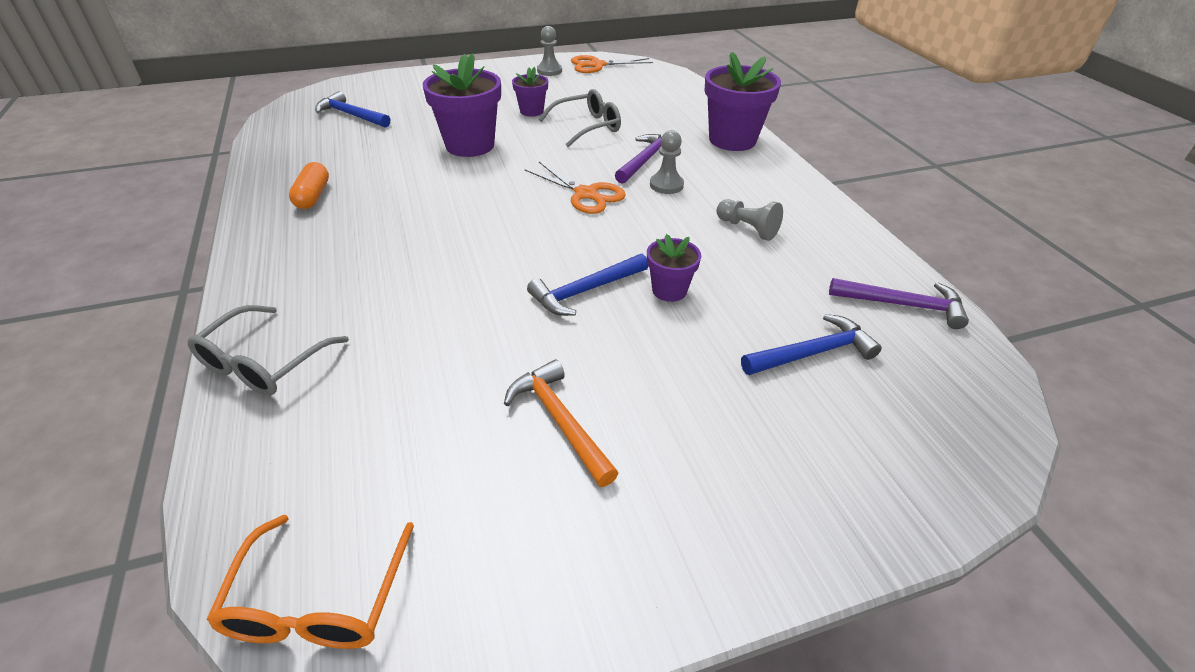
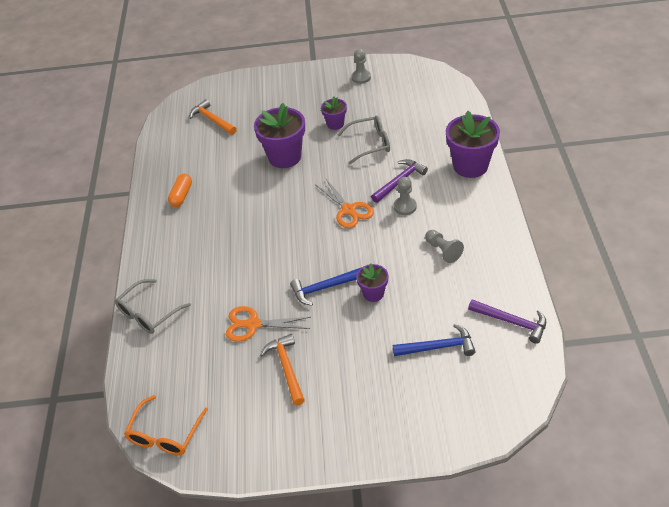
camera: 20 degrees right, 5 degrees up
blue hammer [315,91,390,128] -> orange hammer [189,99,237,135]
orange scissors [571,55,653,73] -> orange scissors moved to [226,306,311,342]

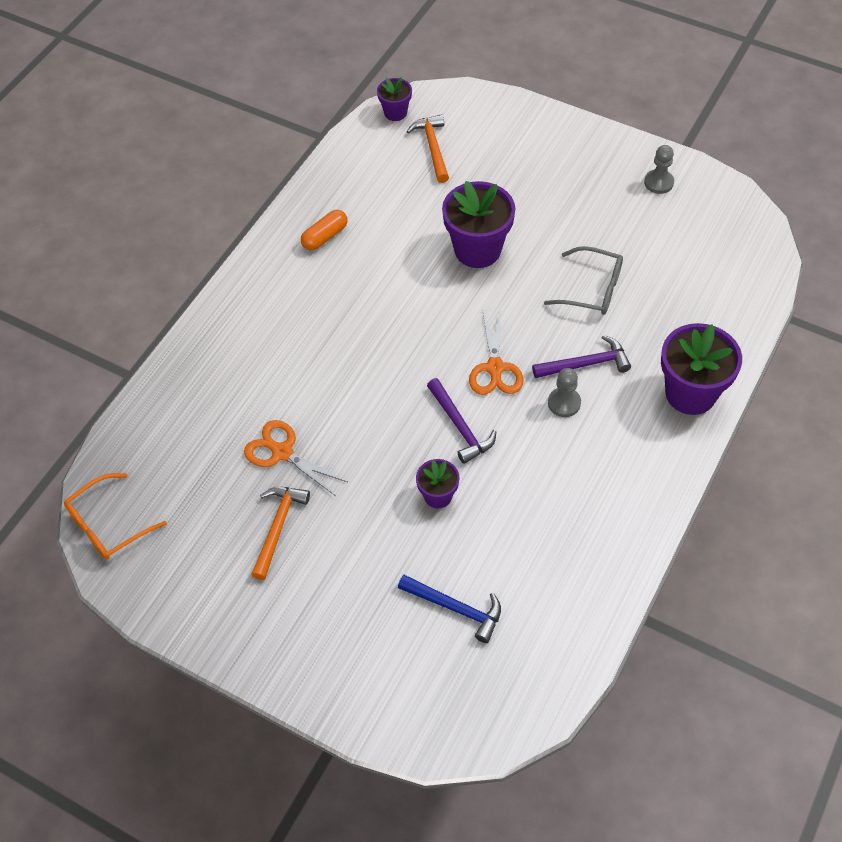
camera: 30 degrees right, 10 degrees up
grey glasses [115,279,191,334] -> none
blue hammer [290,267,362,305] -> none
purple flower pot [321,96,347,130] -> purple flower pot moved to [377,77,412,121]
grey pawn [425,230,464,263] -> none
purple hammer [468,299,546,344] -> purple hammer moved to [427,378,496,464]

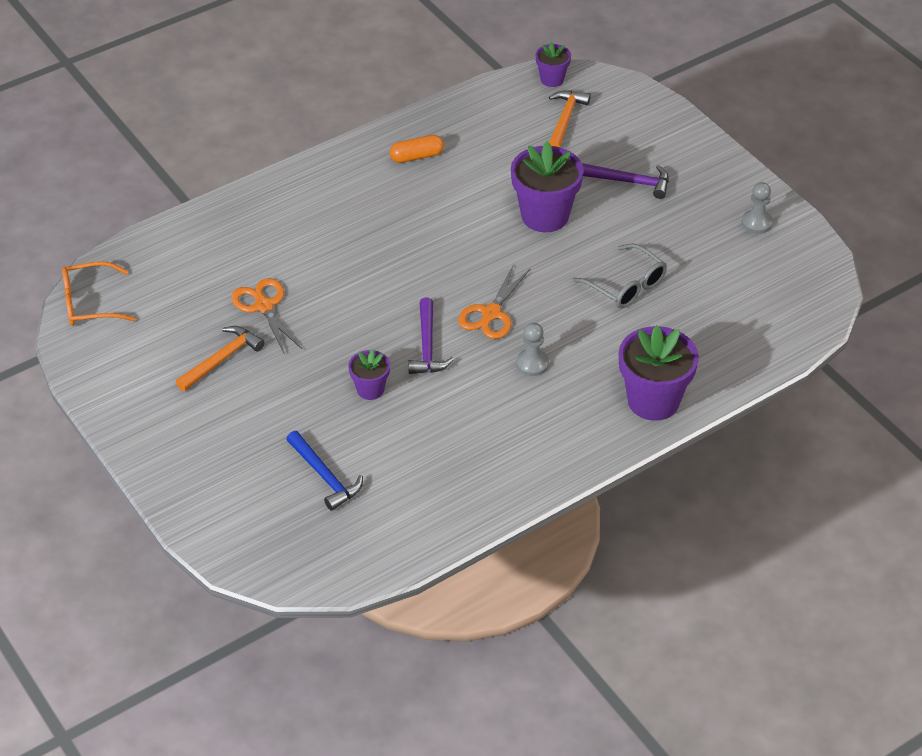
camera: 25 degrees right, 10 degrees down
purple hammer [532,335,631,378] -> purple hammer moved to [582,163,669,199]

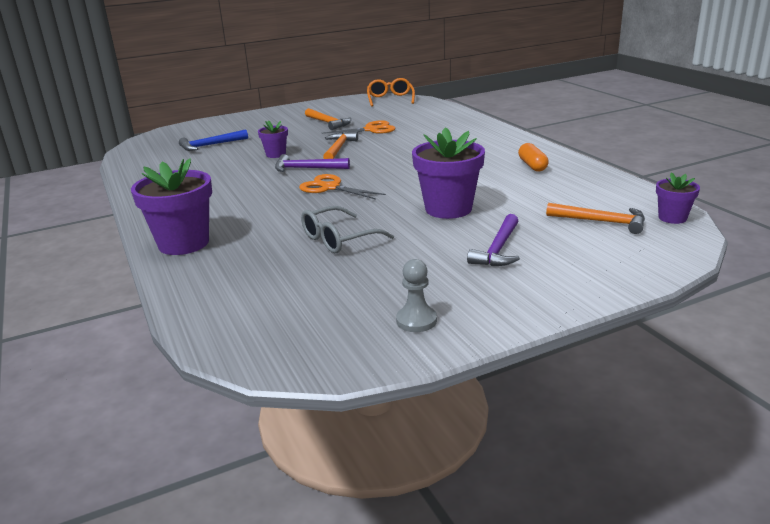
camera: 100 degrees right, 20 degrees down
grey pawn [516,323,549,376] -> none
none -> orange hammer [323,132,358,159]

